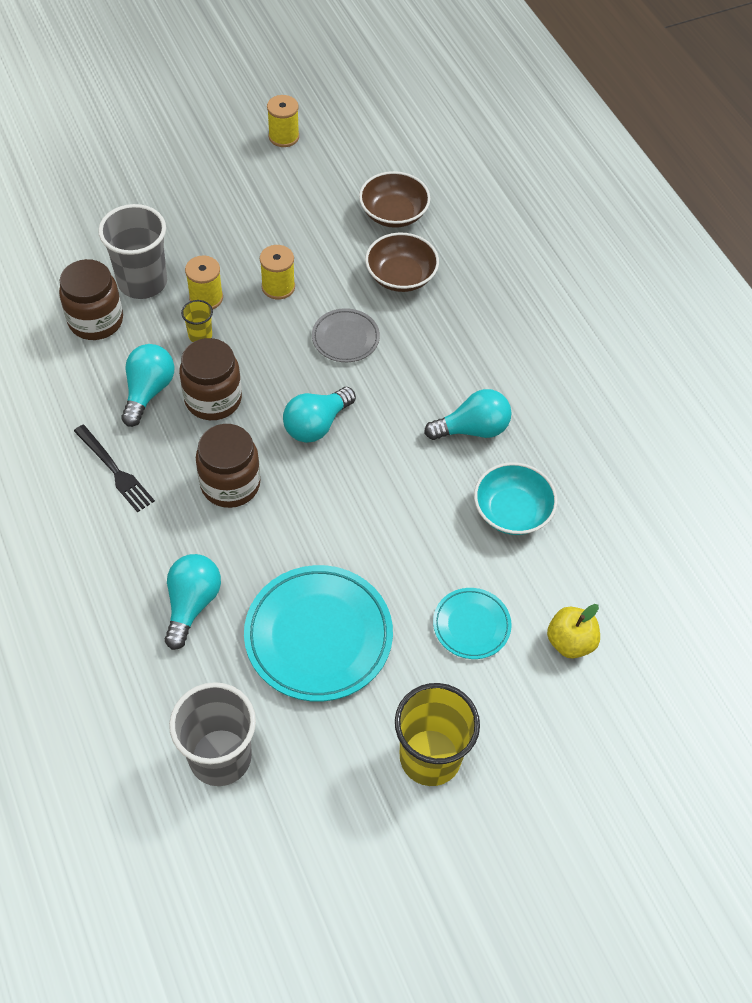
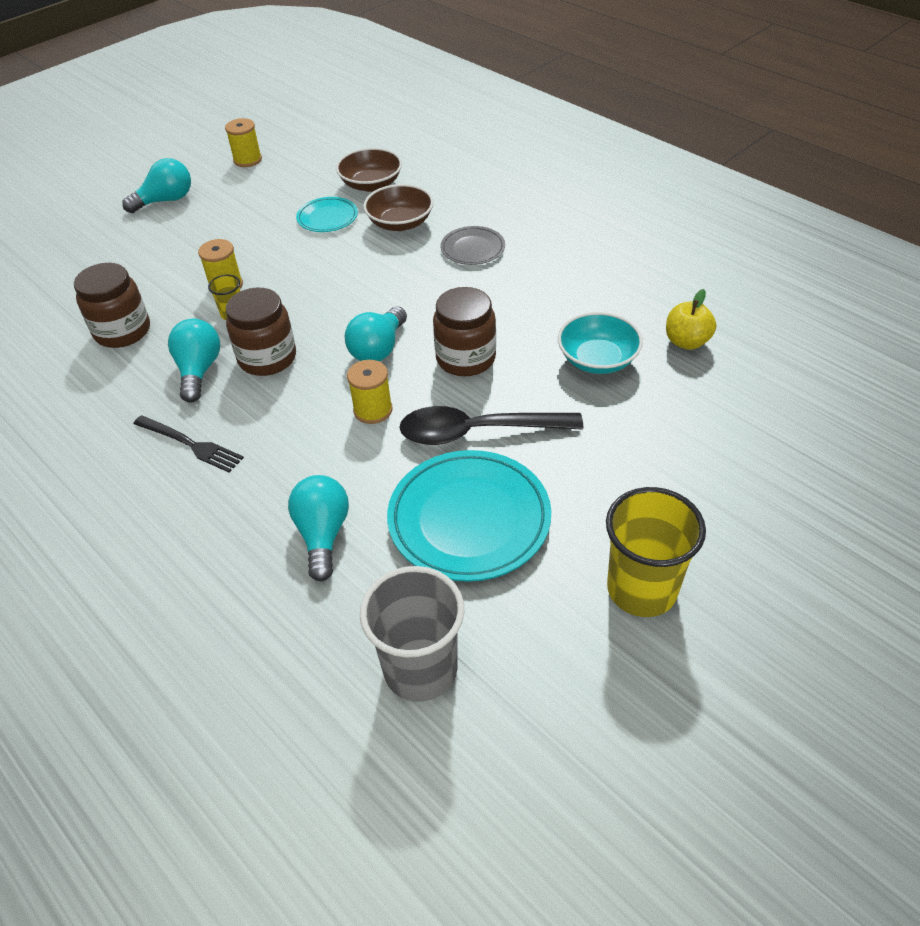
camera: 15 degrees left, 10 degrees down
grey cup [98,204,167,299] -> none
brown jar [196,424,260,508] -> brown jar moved to [433,287,496,376]
yellow spool [260,245,295,300] -> yellow spool moved to [347,360,393,424]
grey plate [312,308,380,362] -> grey plate moved to [441,226,505,265]
turquoise light bulb [424,389,512,440] -> turquoise light bulb moved to [122,158,191,213]
turquoise plate [433,588,512,659] -> turquoise plate moved to [296,197,358,232]
yellow apple [547,604,600,658] -> yellow apple moved to [666,289,716,350]
none -> black spoon [399,406,583,445]

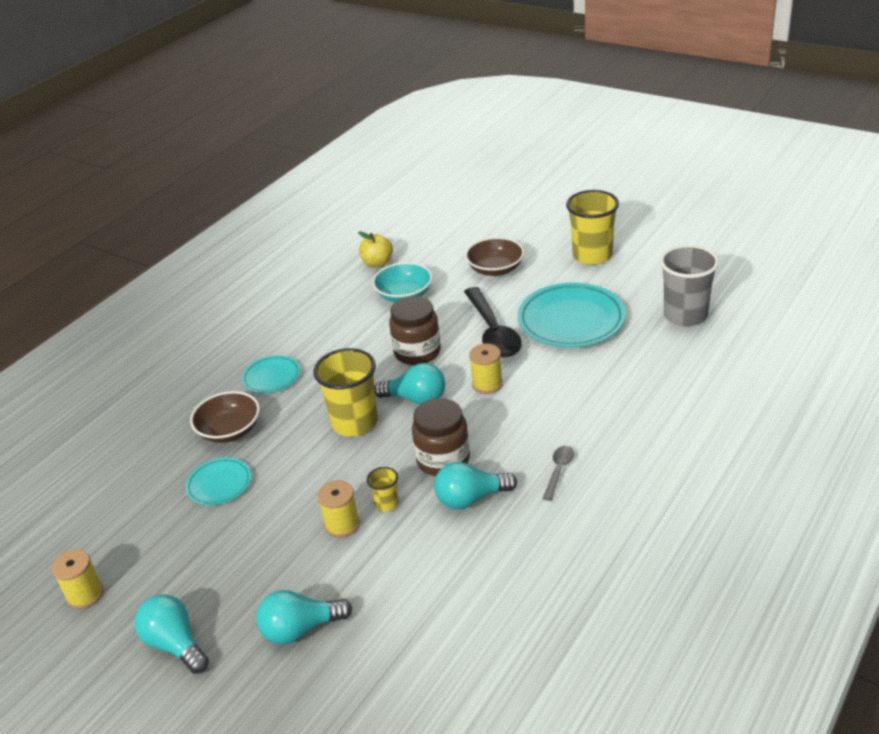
camera: 100 degrees left, 10 degrees down
brown jar [74,263,150,348] -> none
black fork [133,415,244,473] -> grey spoon [543,446,574,501]
turquoise light bulb [288,475,349,581] -> turquoise light bulb moved to [256,590,352,645]
brown bowl [336,148,402,192] -> brown bowl moved to [465,237,524,276]
grey plate [441,226,505,265] -> turquoise plate [242,355,300,393]
none -> yellow cup [313,348,378,437]

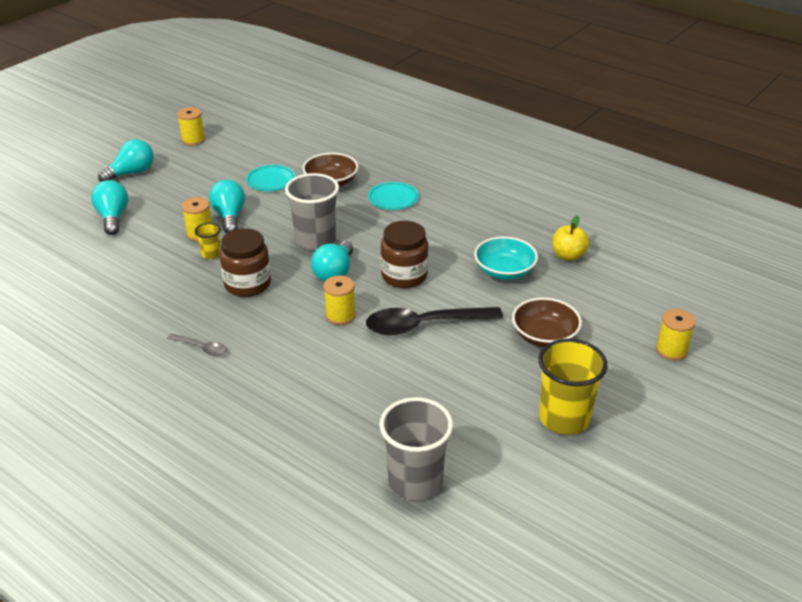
camera: 90 degrees right, 0 degrees up
yellow cup [313,348,378,437] -> grey cup [285,173,339,250]
turquoise light bulb [434,462,517,509] -> turquoise light bulb moved to [209,179,245,234]
turquoise plate [518,283,626,348] -> none
none -> yellow spool [656,309,696,361]

